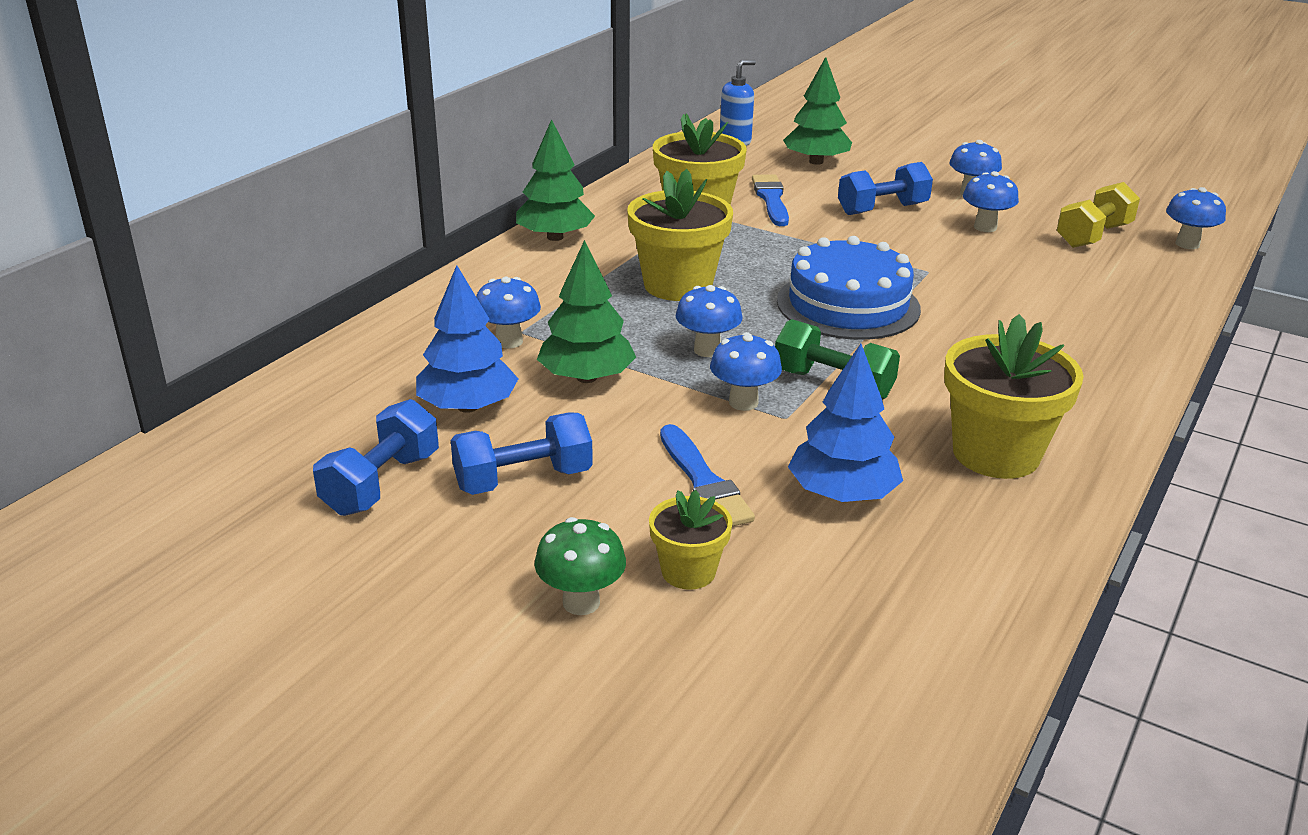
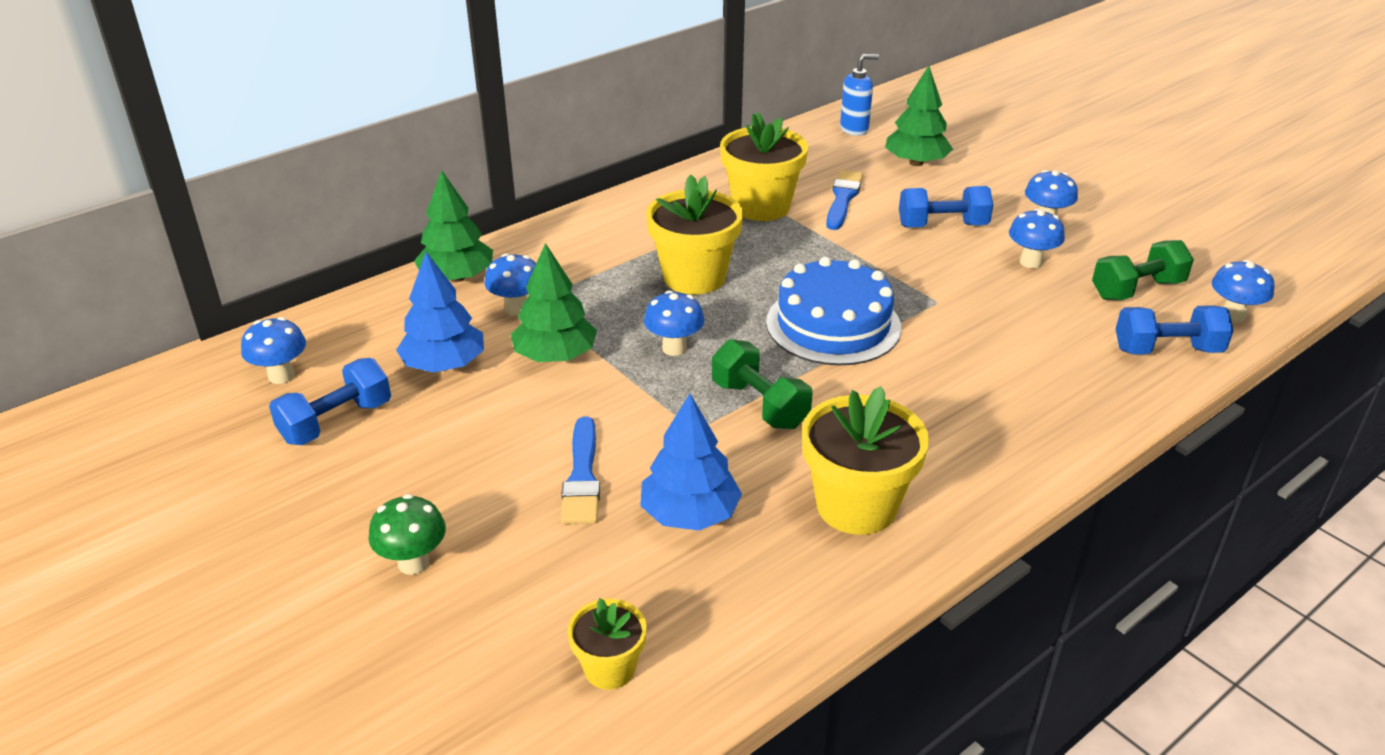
camera: 20 degrees right, 5 degrees up
blue dumbbell [451,412,593,495] -> blue dumbbell moved to [1116,305,1234,354]
green tree [516,119,595,241] -> green tree moved to [414,170,493,282]
yellow flower pot [649,490,732,590] -> yellow flower pot moved to [568,599,647,690]
blue mushroom [710,332,782,411] -> blue mushroom moved to [241,317,306,384]
yellow dumbbell [1057,182,1140,248] -> green dumbbell [1092,240,1194,300]

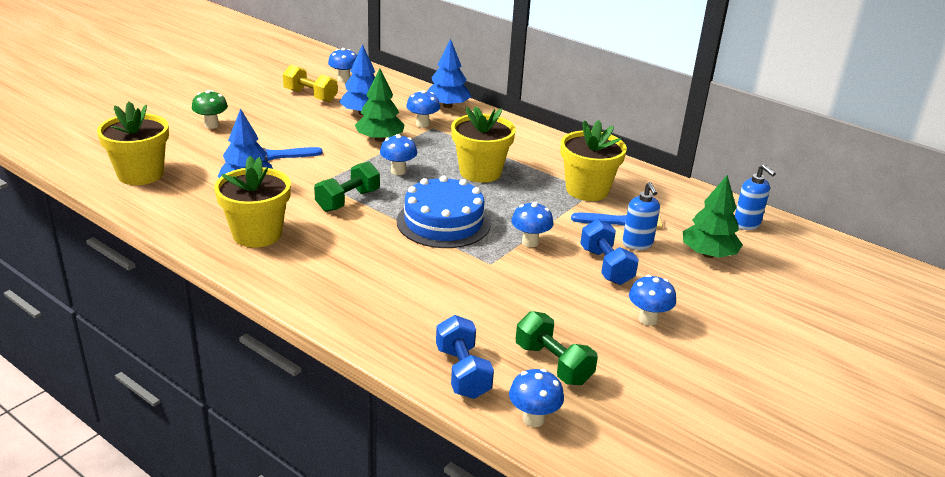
camera: 75 degrees right, 5 degrees down
blue dumbbell [269,358,391,445] -> yellow dumbbell [283,65,338,102]
green tree [414,170,493,282] -> blue tree [427,39,471,108]
yellow flower pot [568,599,647,690] -> yellow flower pot [97,102,169,185], size x1.82
blue mushroom [1009,209,1065,268] -> blue mushroom moved to [511,202,553,247]
none -> blue soap dispenser [623,182,660,250]

